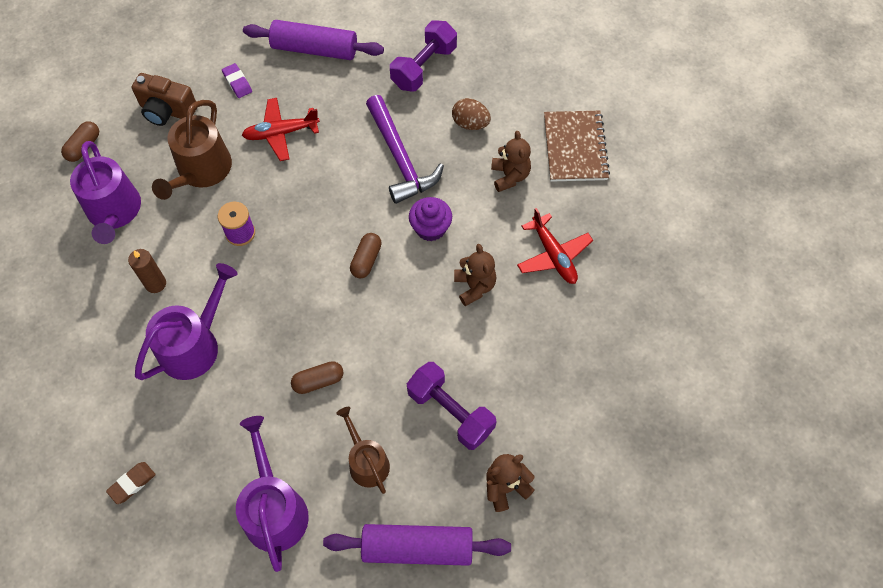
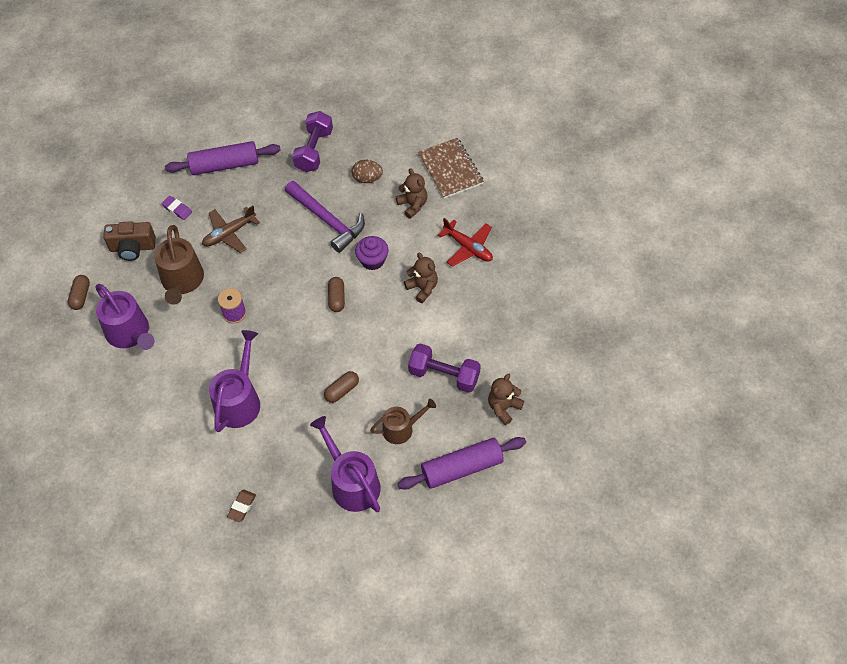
camera: 20 degrees left, 5 degrees down
brown candle [128,249,166,293] -> none
red plane [242,98,320,161] -> brown plane [202,205,260,253]
brown watering can [336,407,390,494] -> brown watering can turned 120 degrees clockwise [370,399,436,444]

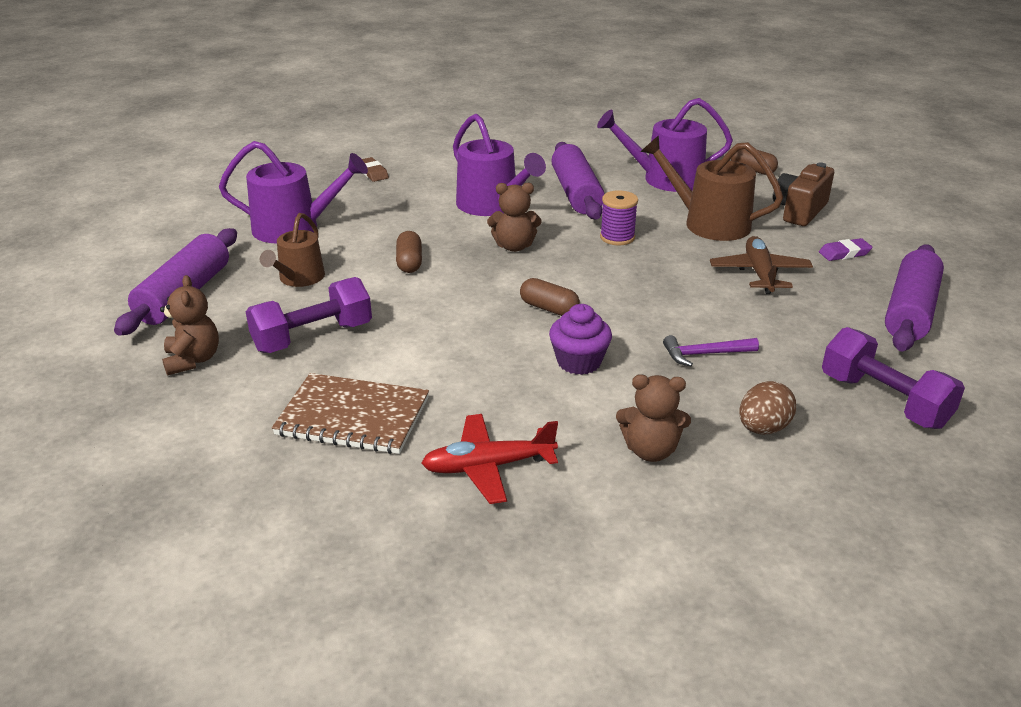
camera: 125 degrees right, 25 degrees down
purple hammer [285,181,365,253] -> purple hammer [663,335,759,366], size x0.51
brown teddy bear [404,253,438,303] -> brown teddy bear moved to [487,183,541,252]
brown notebook [418,138,484,199] -> brown notebook moved to [272,373,429,454]
none -> purple rolling pin [551,142,605,219]

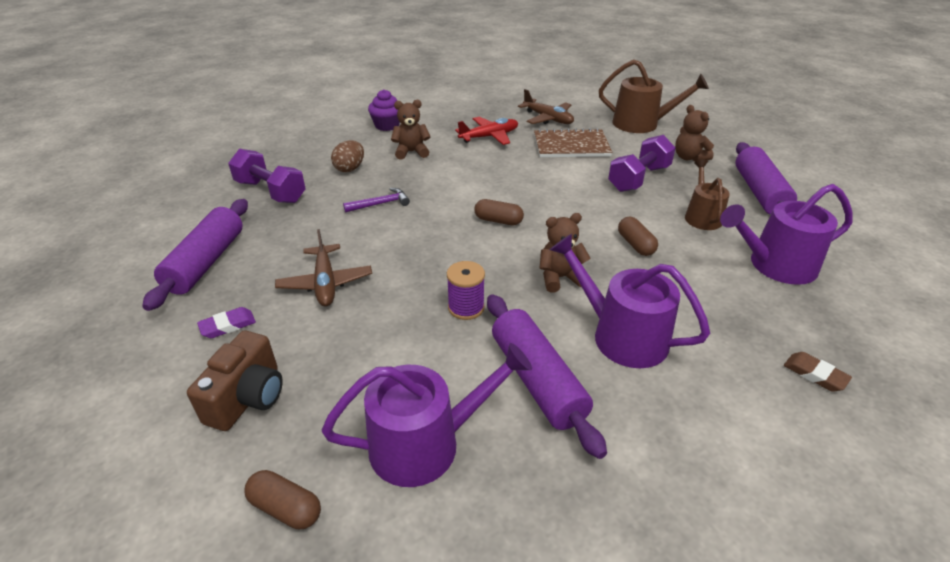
camera: 165 degrees right, 5 degrees up
purple cupcake [549,304,612,375] -> purple cupcake moved to [368,89,400,131]
brown watering can [641,135,783,241] -> brown watering can moved to [599,60,709,133]
none -> brown plane [518,89,574,124]

